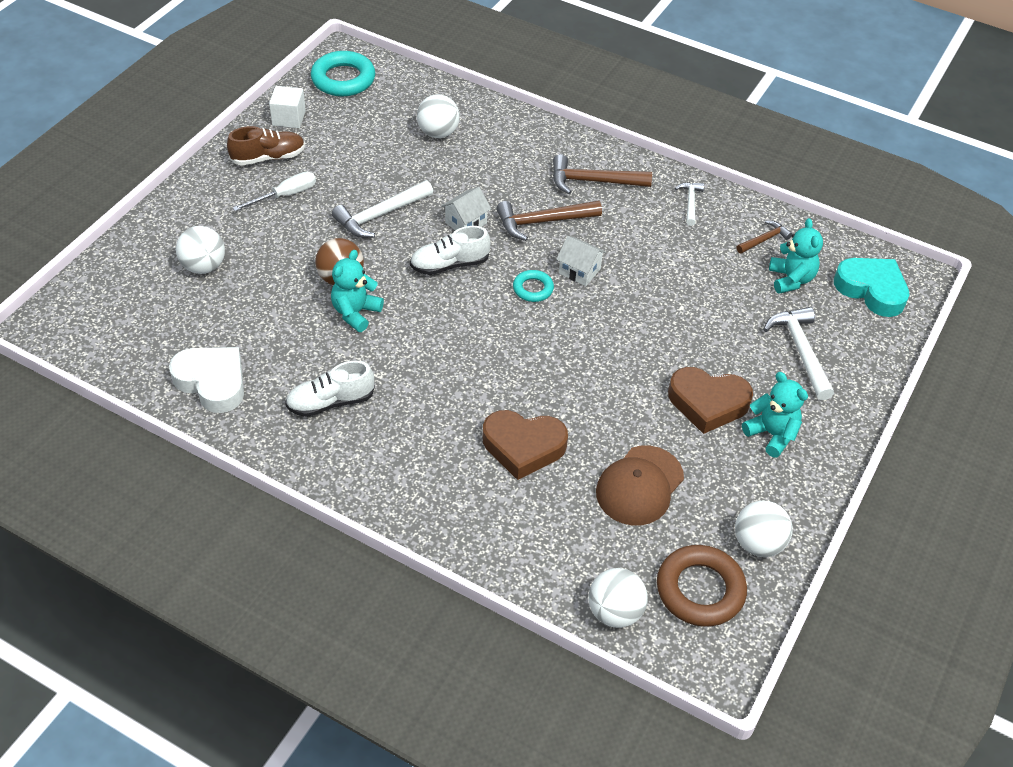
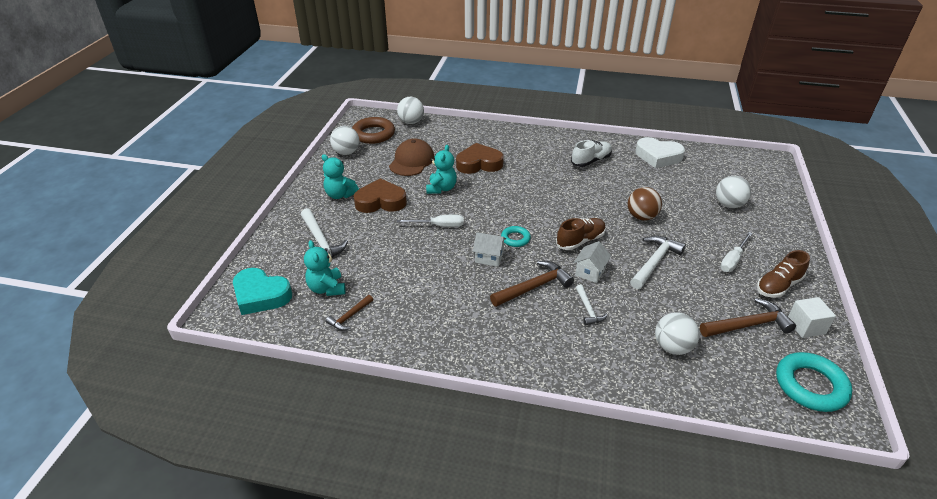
camera: 165 degrees right, 10 degrees down
turquoise teddy bear [331,250,384,332] -> turquoise teddy bear moved to [426,145,457,194]
white shoe [410,226,490,275] -> brown shoe [556,218,606,250]
brown hammer [553,154,652,194] -> brown hammer moved to [700,298,796,337]
white hammer [675,182,704,226] -> white hammer moved to [576,285,608,325]
none -> white screwdriver [397,214,464,227]

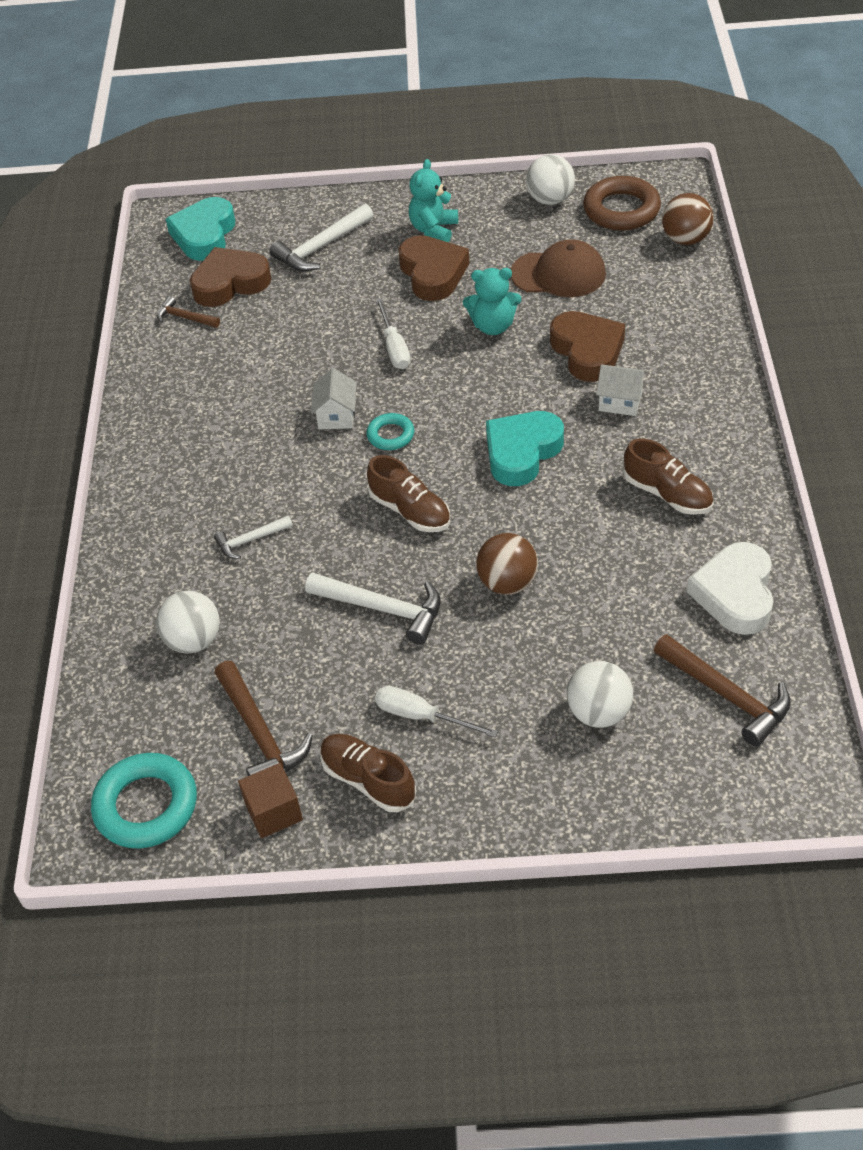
camera: 80 degrees right, 10 degrees up
turquoise teddy bear [304,240,345,296] -> brown heart [190,247,271,307]
white ball [397,97,424,124] -> brown ball [662,193,714,245]
brown hammer [490,261,574,307] -> brown hammer moved to [654,634,791,747]
white shoe [571,140,612,167] -> brown shoe [624,438,713,515]
white house [574,241,611,283] -> white house moved to [596,364,647,416]
white cube [788,297,836,338] -> brown cube [238,763,303,838]
none -> turquoise heart [486,411,564,486]

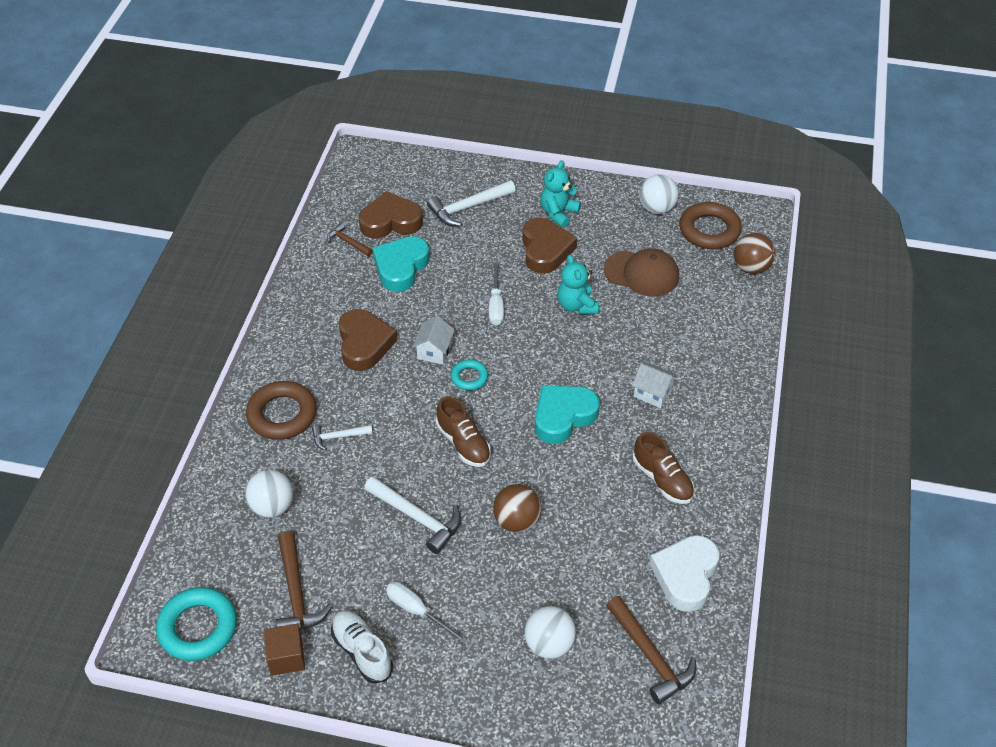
camera: 10 degrees right, 0 degrees up
turquoise heart [166,197,235,261] -> turquoise heart moved to [373,236,430,292]
brown shoe [320,734,416,812] -> white shoe [331,610,393,684]
turquoise teddy bear [463,268,521,335] -> turquoise teddy bear turned 60 degrees clockwise [557,255,599,315]
brown heart [550,311,625,382] -> brown heart moved to [339,309,397,371]
none -> brown ring [246,381,317,440]

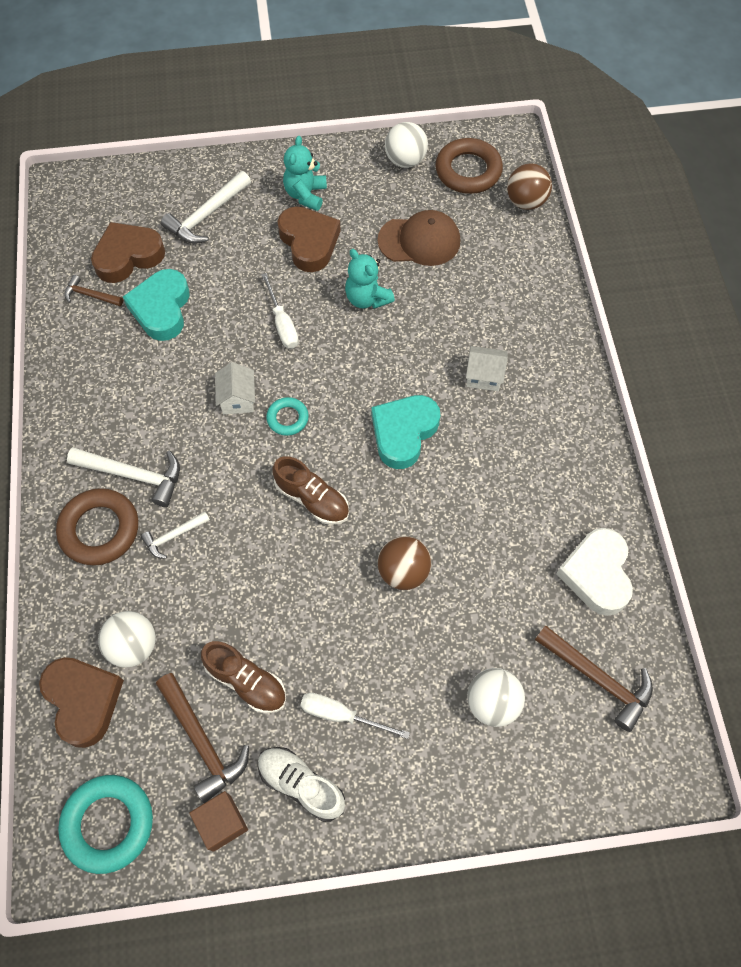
camera: 20 degrees left, 15 degrees up
brown heart [339,309,397,371] -> brown heart moved to [39,657,124,748]
white hammer [364,476,461,554] -> white hammer moved to [67,447,180,507]
brown shoe [633,432,695,504] -> brown shoe moved to [201,641,286,714]

